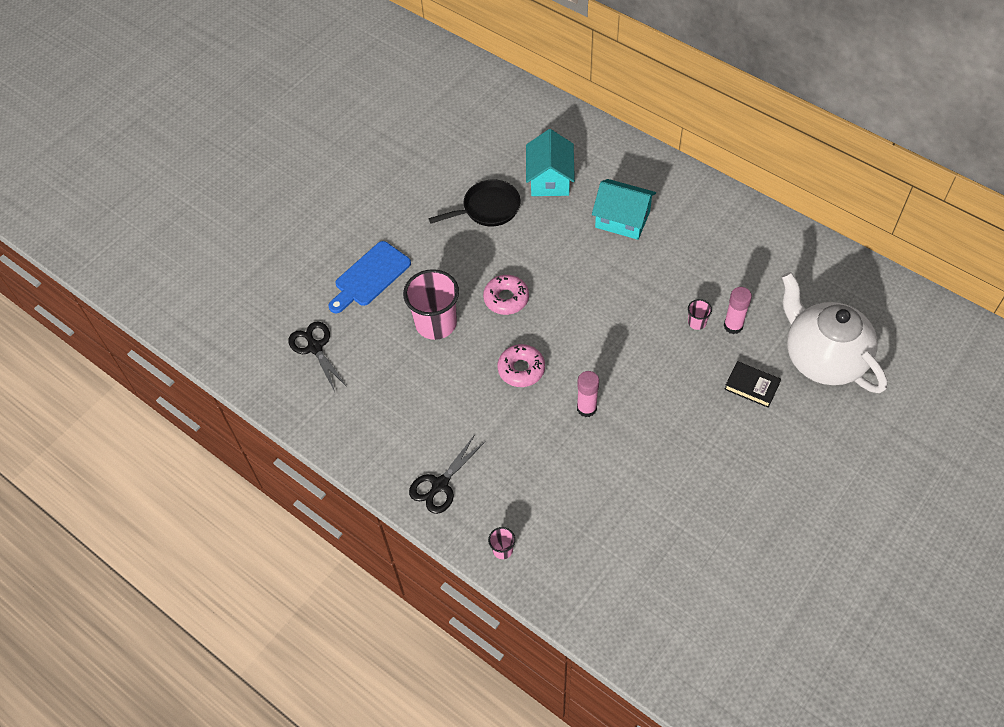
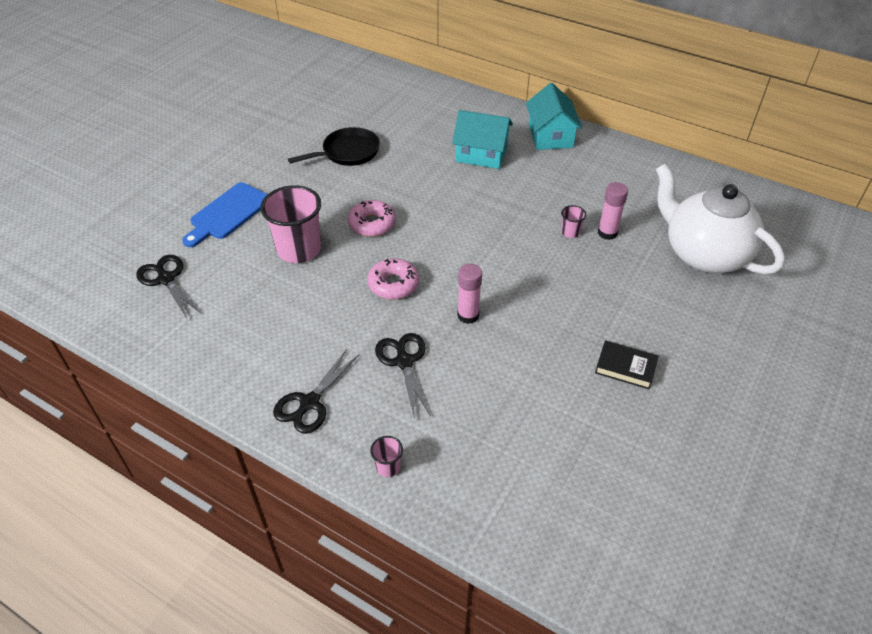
camera: 10 degrees left, 10 degrees down
turquoise house [526,129,575,196] -> turquoise house moved to [526,83,582,150]
black book [724,361,781,408] -> black book moved to [595,340,659,389]
none -> black scissors [375,333,431,419]

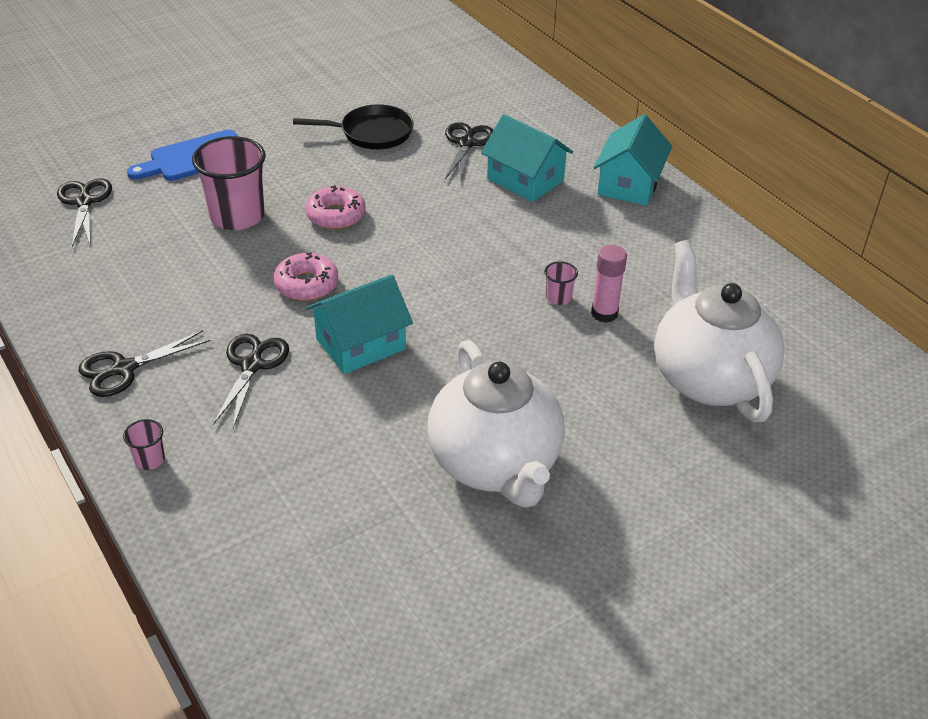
camera: 25 degrees right, 5 degrees down
pink glue stick [457,264,482,324] -> turquoise house [306,274,413,374]
black book [595,340,659,389] -> white teapot [427,340,565,508]
none -> black scissors [445,122,493,180]

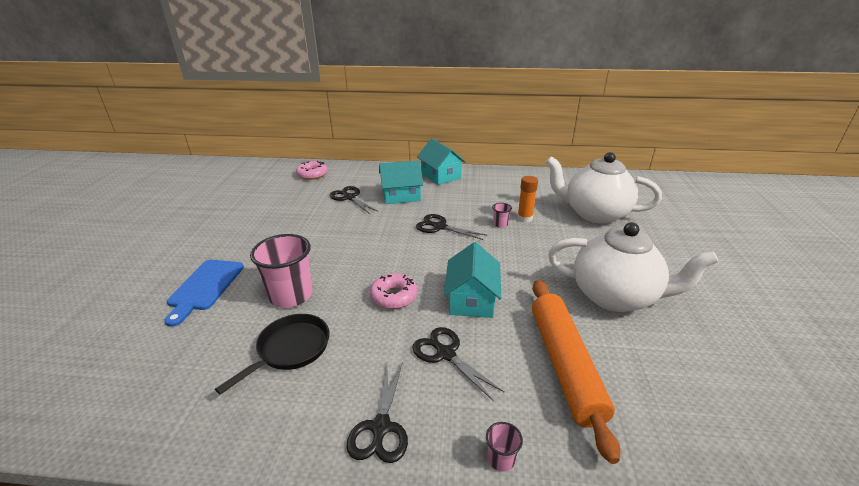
camera: 50 degrees left, 10 degrees down
black scissors [57,178,112,246] -> black scissors moved to [416,214,488,240]
black pan [293,104,414,149] -> black pan moved to [215,314,330,395]
pink donut [305,185,366,229] -> pink donut moved to [296,161,328,180]
pink glue stick [591,245,627,323] -> orange glue stick [517,176,538,222]
none -> orange rolling pin [532,280,620,464]

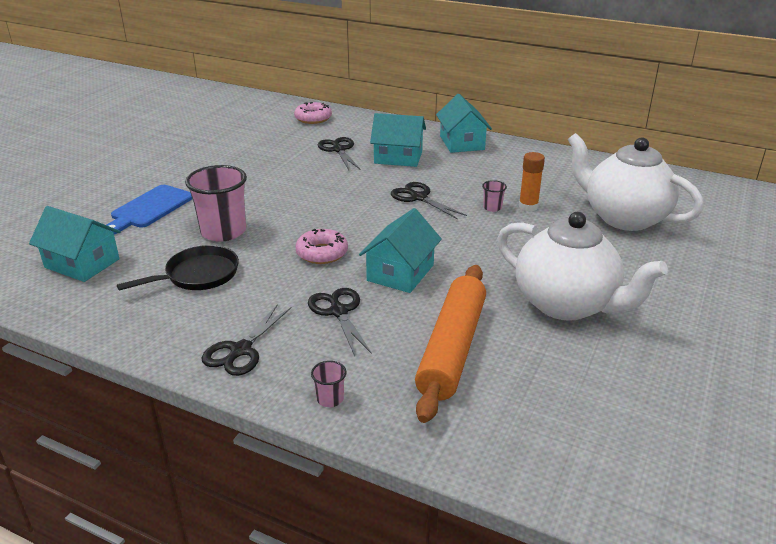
camera: 20 degrees right, 0 degrees up
none -> turquoise house [29,206,121,282]

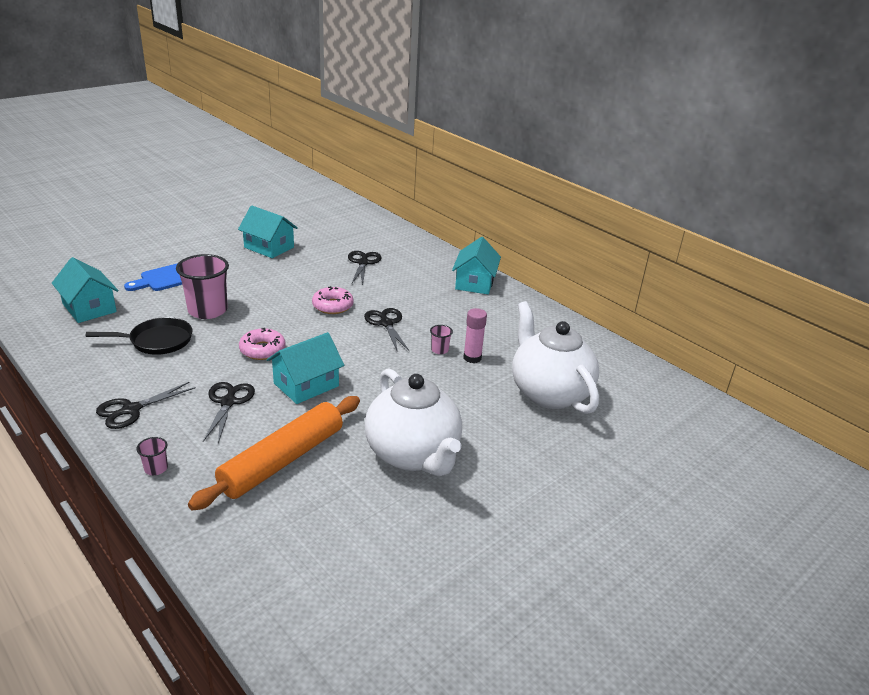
camera: 20 degrees right, 0 degrees up
pink donut [294,102,332,124] -> pink donut moved to [312,286,354,314]
turquoise house [370,113,426,167] -> turquoise house moved to [238,206,298,258]
orange glue stick [519,152,545,212] -> pink glue stick [463,308,487,363]

